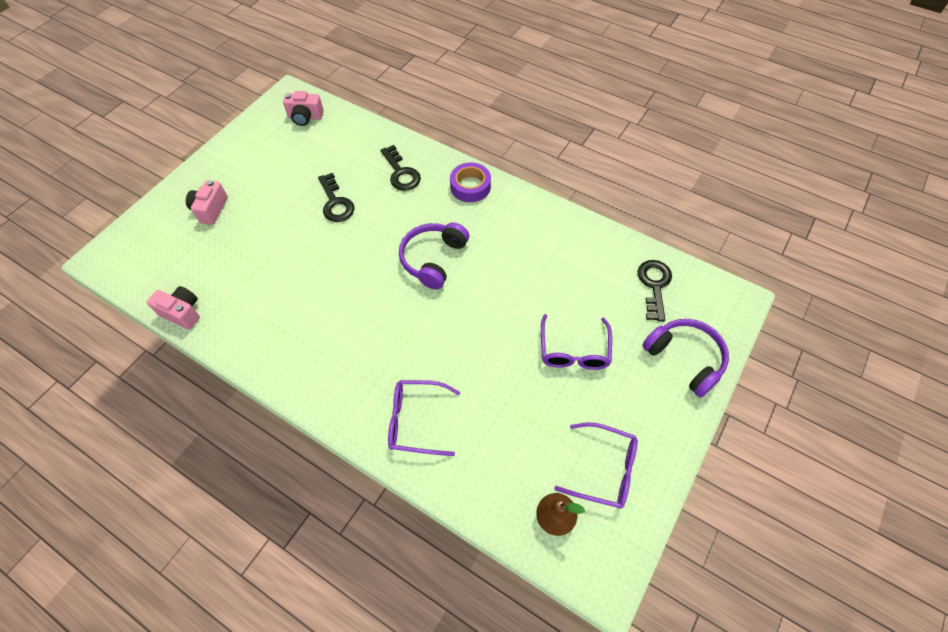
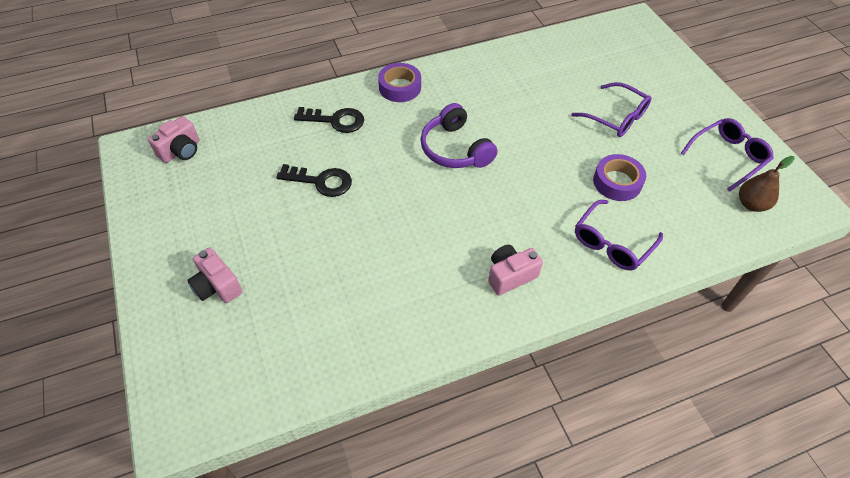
camera: 55 degrees left, 5 degrees down
pink camera [147,286,200,330] -> pink camera moved to [488,245,543,295]
black key [638,260,672,322] -> none
purple headphones [642,319,729,397] -> none
none -> purple tape [593,154,646,201]

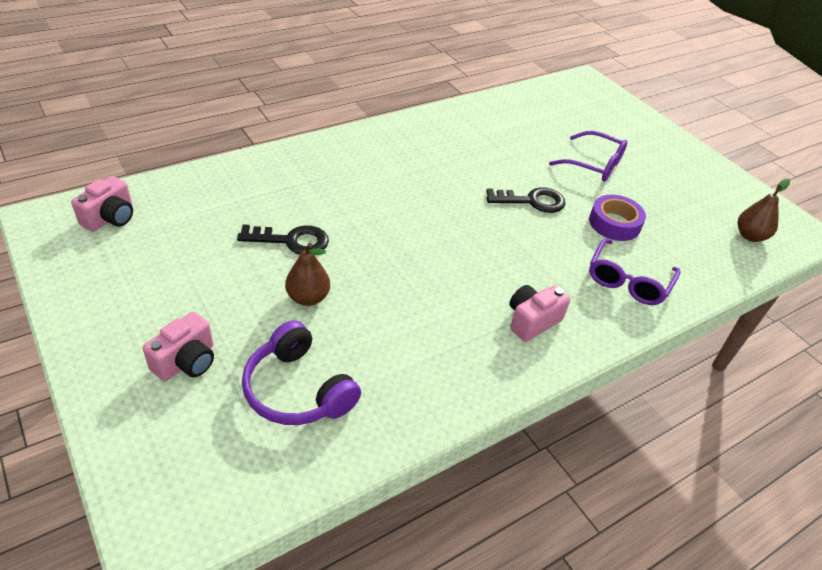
camera: 15 degrees left, 10 degrees down
pink camera [187,247,242,303] -> pink camera turned 90 degrees counterclockwise [143,312,214,381]
black key [294,107,364,133] -> black key moved to [486,187,566,213]
purple tape [378,63,421,102] -> none
purple headphones [420,103,497,168] -> purple headphones moved to [242,320,361,425]
purple glasses [681,118,774,192] -> none
none -> brown pear [285,243,330,306]

